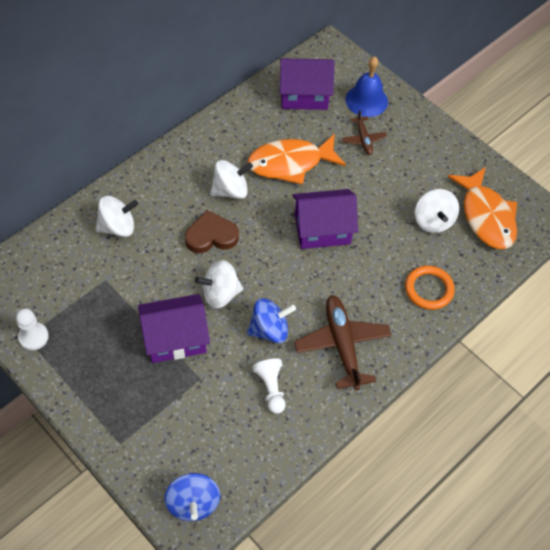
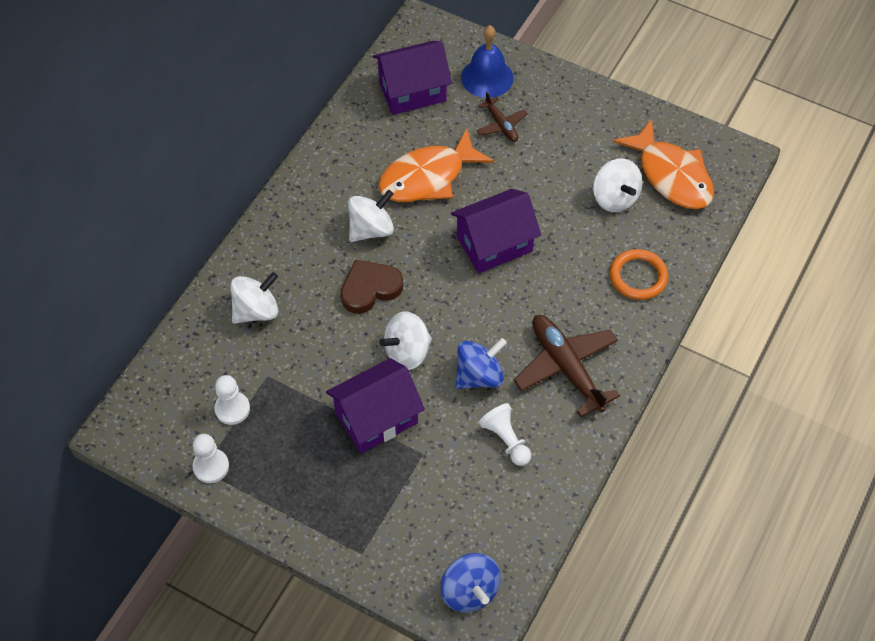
camera: 15 degrees left, 0 degrees up
none -> white pawn [214,375,250,425]

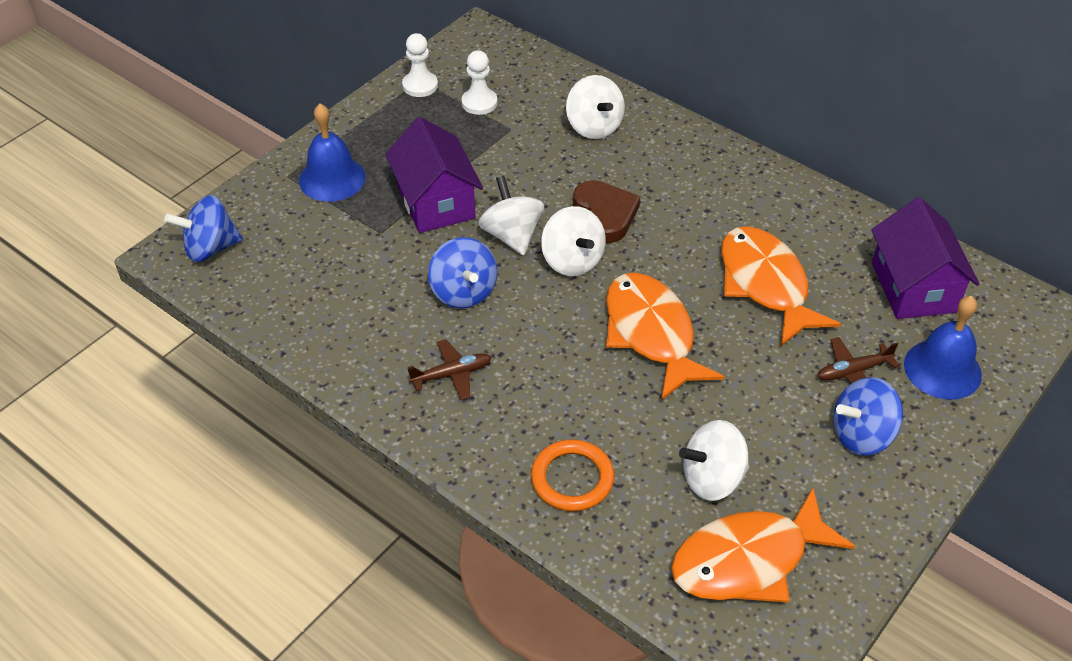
camera: 100 degrees right, 10 degrees down
white spinning top [348,190,394,242] -> white spinning top moved to [541,206,606,276]
purple house [451,189,541,273] -> orange fish [606,272,724,400]
white pawn [479,403,531,466] -> none
brown plane [514,315,620,417] -> brown plane [407,339,492,400], size x0.54
none -> blue bell [299,104,366,202]
none -> blue spinning top [833,377,903,456]

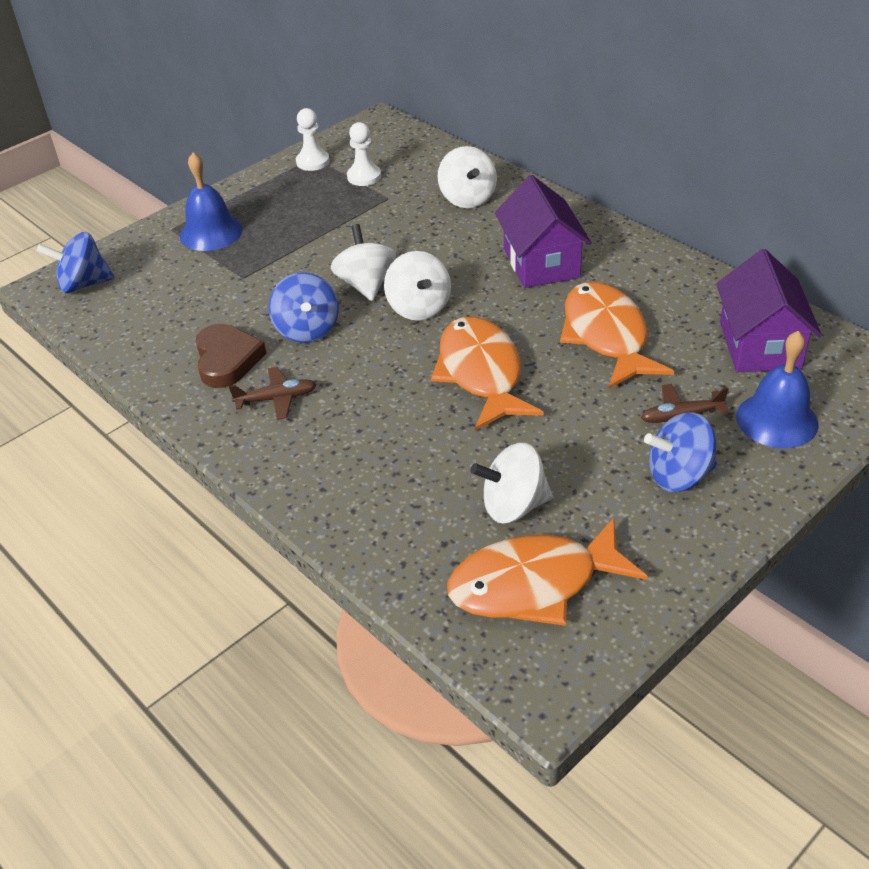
camera: 10 degrees right, 5 degrees down
purple house [385,117,483,233] -> purple house moved to [495,175,592,288]
orange ring [531,439,614,511] -> none
brown heart [573,180,640,243] -> brown heart moved to [195,324,266,388]

